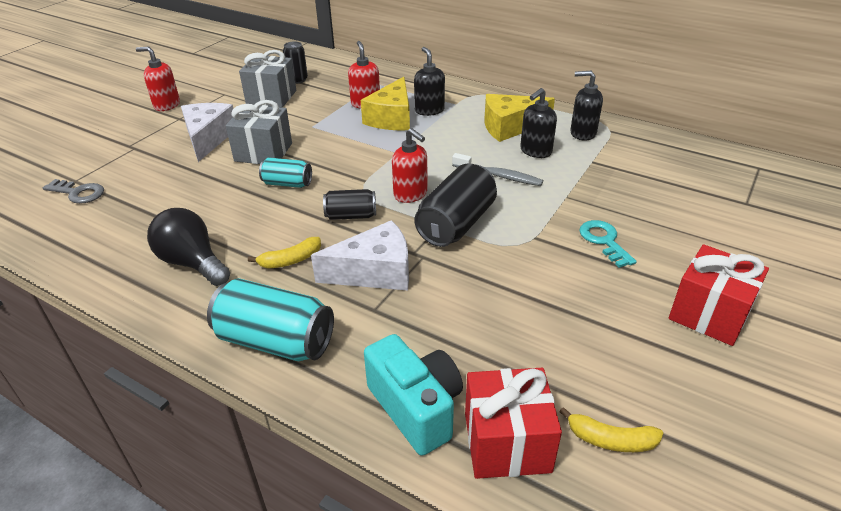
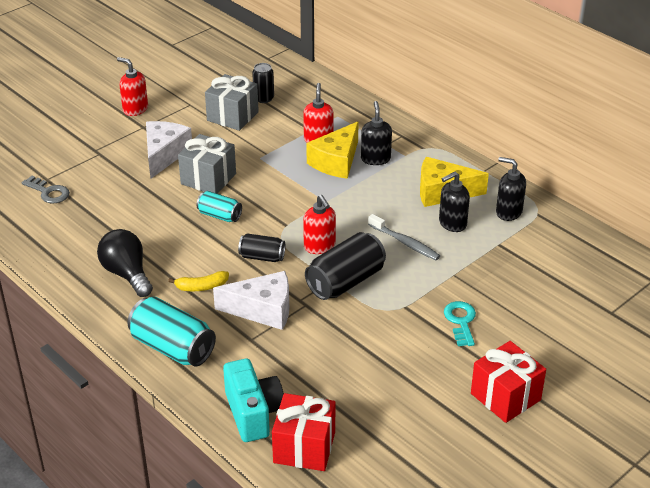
camera: 15 degrees right, 0 degrees up
yellow banana [560,407,663,452] -> none

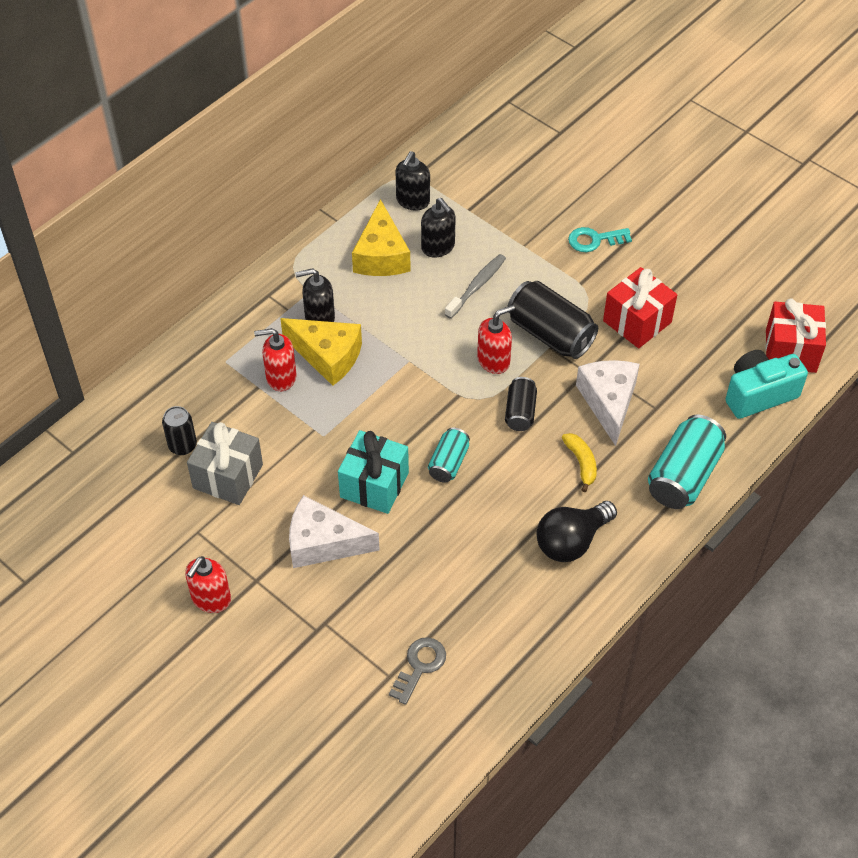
camera: 95 degrees left, 15 degrees up
grey gift [178,134,236,194] -> turquoise gift [338,430,409,514]
red gift [471,341,546,423] -> red gift moved to [603,267,677,348]

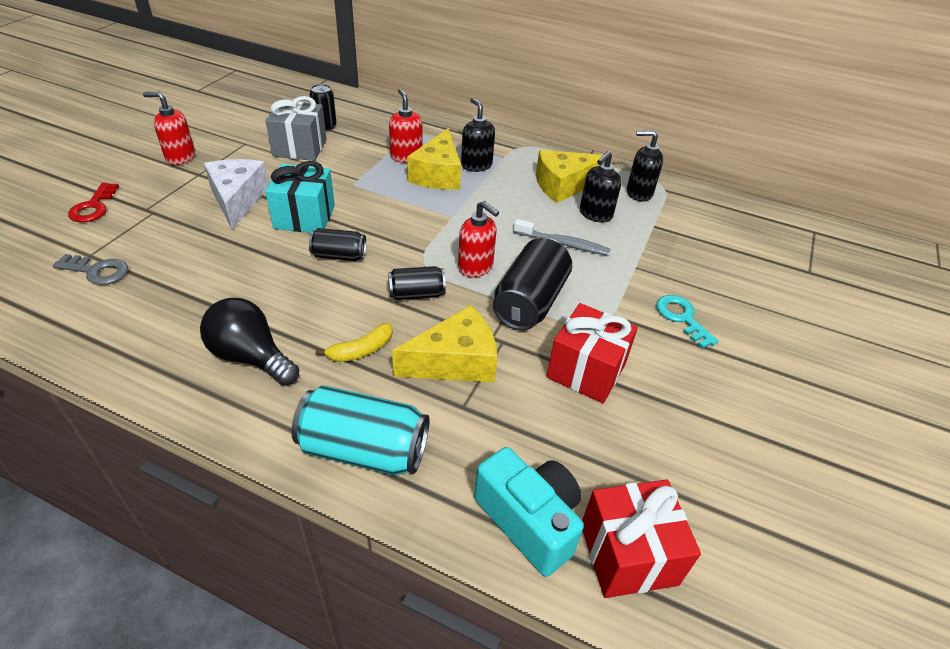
camera: 70 degrees right, 10 degrees down
turquoise can [428,427,470,483] -> black can [309,228,366,261]
white cheese [576,360,640,446] -> yellow cheese [392,305,497,382]
none -> red key [68,183,119,222]

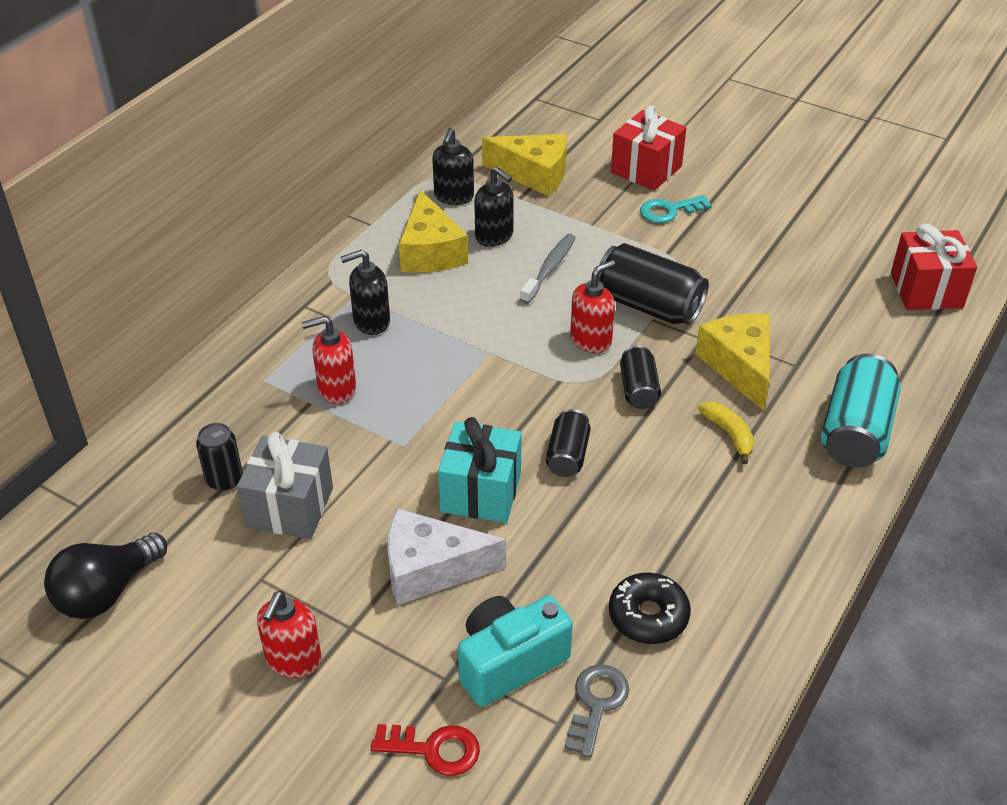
camera: 80 degrees left, 0 degrees up
black light bulb [200,298,299,386] -> black light bulb moved to [44,533,167,619]
yellow cheese [407,128,461,190] -> yellow cheese moved to [482,134,567,196]
turquoise camera [474,447,584,577] -> turquoise camera moved to [458,596,573,707]
red gift [546,303,638,403] -> red gift moved to [611,105,686,191]
none -> black donut [609,573,691,644]

